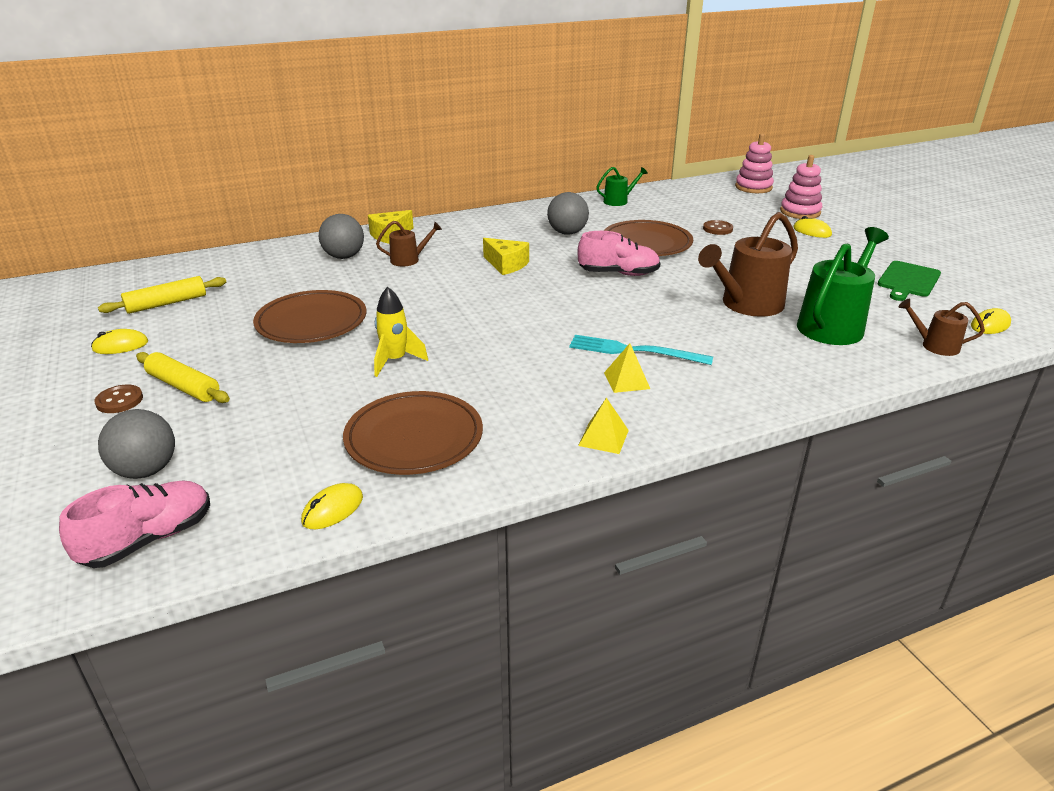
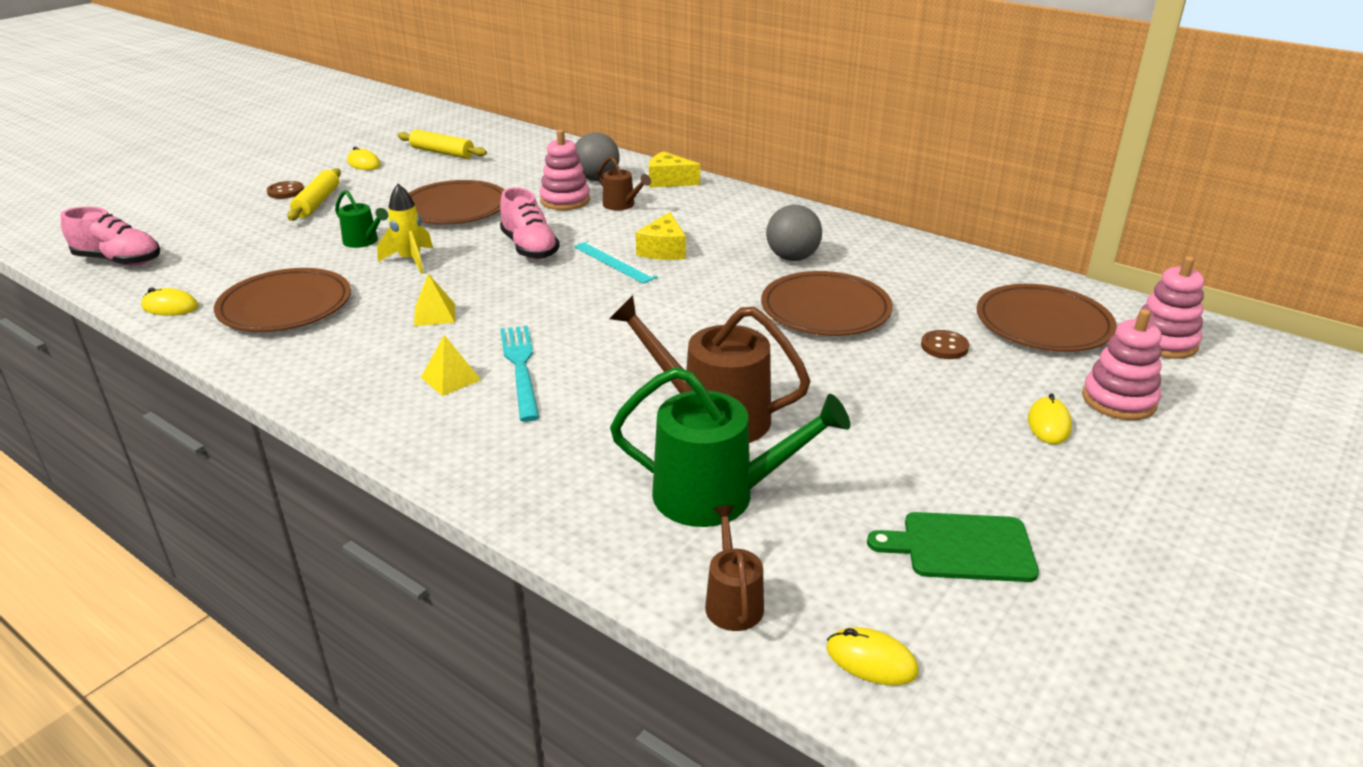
camera: 60 degrees right, 0 degrees up
grey ball [98,409,175,479] -> none
pink shoe [578,231,661,276] -> pink shoe moved to [500,187,560,259]
yellow pyramid [578,397,629,454] -> yellow pyramid moved to [414,274,455,326]
green watering can [596,167,648,206] -> green watering can moved to [335,190,388,248]
none -> pink stacking toy [540,129,590,210]
none -> turquoise ruler [574,241,658,284]
none -> brown plate [977,284,1117,352]

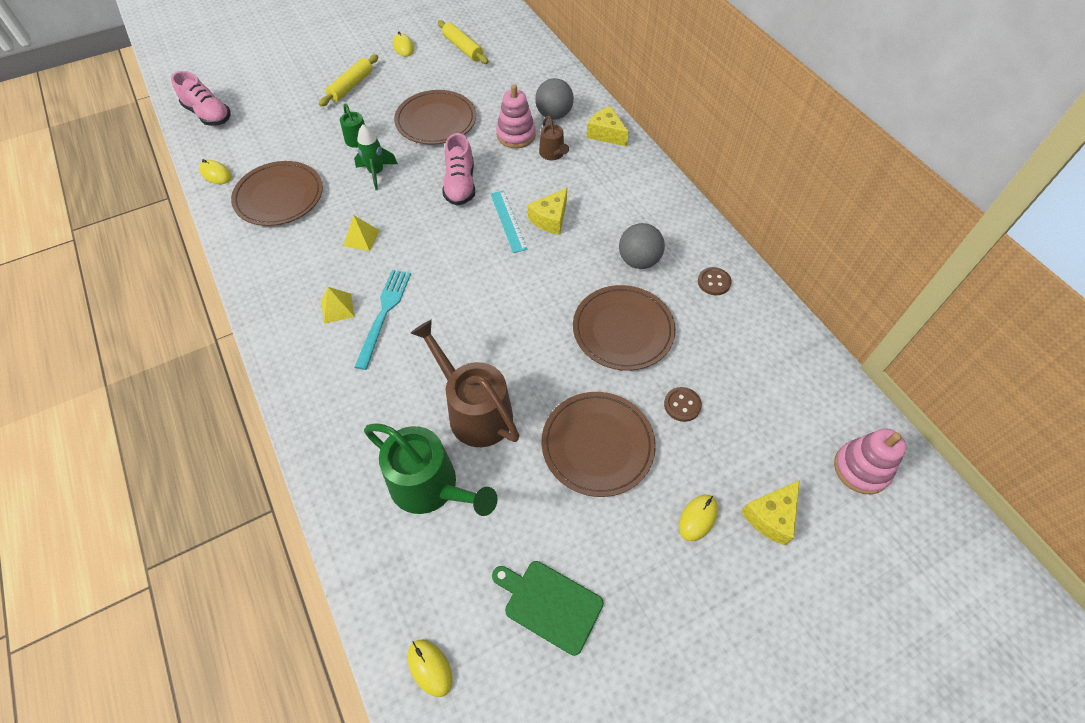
camera: 25 degrees right, 25 degrees up
brown button [267,181,304,199] -> brown button moved to [698,267,732,295]
yellow rocket [377,184,433,274] -> green rocket [354,124,398,190]
brown watering can [705,505,764,631] -> none
brown plate [977,284,1117,352] -> brown plate moved to [542,392,656,497]
pink stacking toy [1082,309,1162,420] -> yellow cheese [741,480,800,545]

